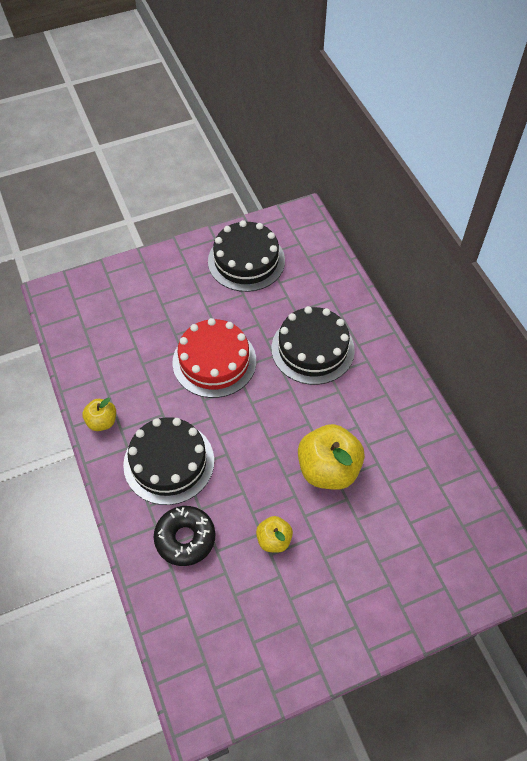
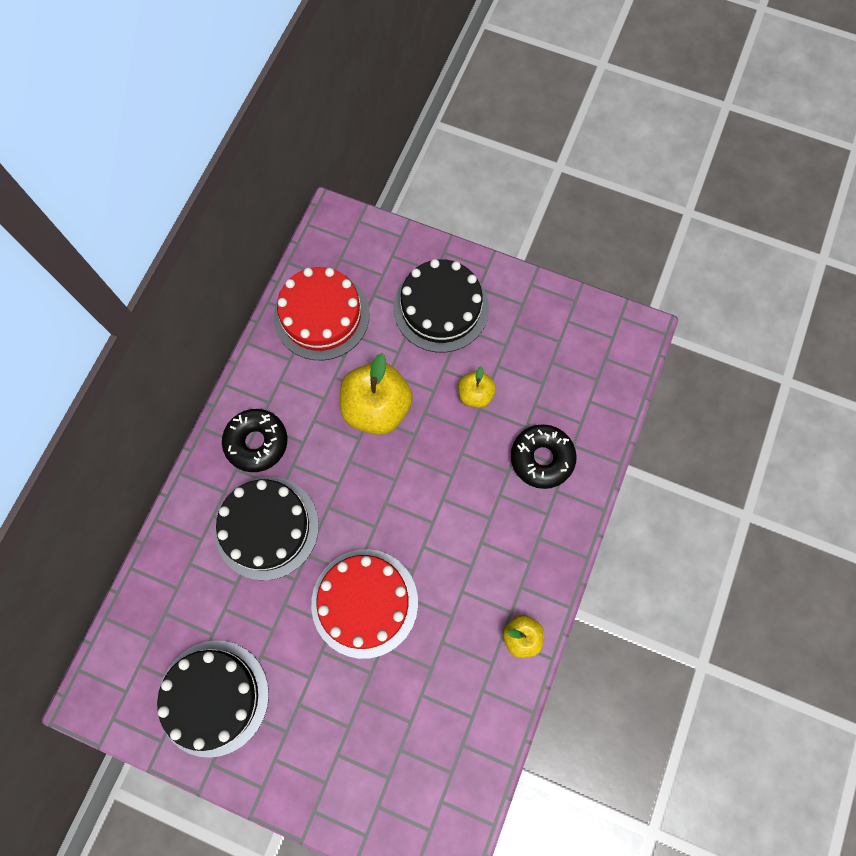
camera: 135 degrees left, 15 degrees up
black cake [123,417,214,505] -> black cake moved to [393,259,489,353]
none -> black donut [222,409,287,472]
none -> red cake [273,267,370,360]

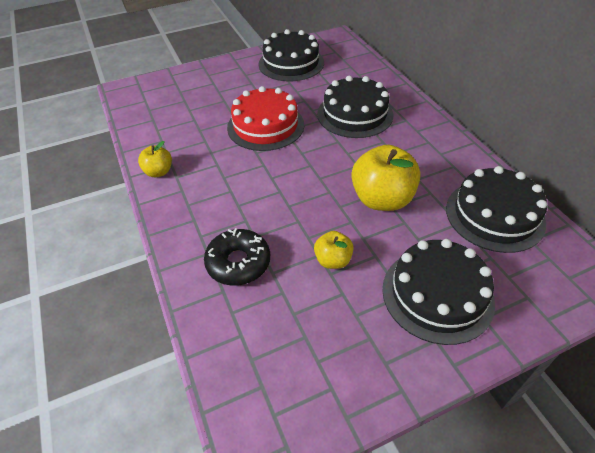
camera: 135 degrees right, 25 degrees down
black donut [222,409,287,472] -> none
red cake [273,267,370,360] -> black cake [446,166,547,253]

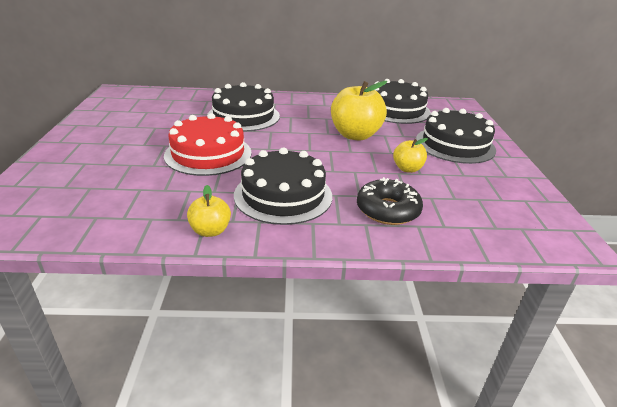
camera: 70 degrees left, 15 degrees down
black cake [258,29,324,81] -> black cake moved to [234,147,332,225]

